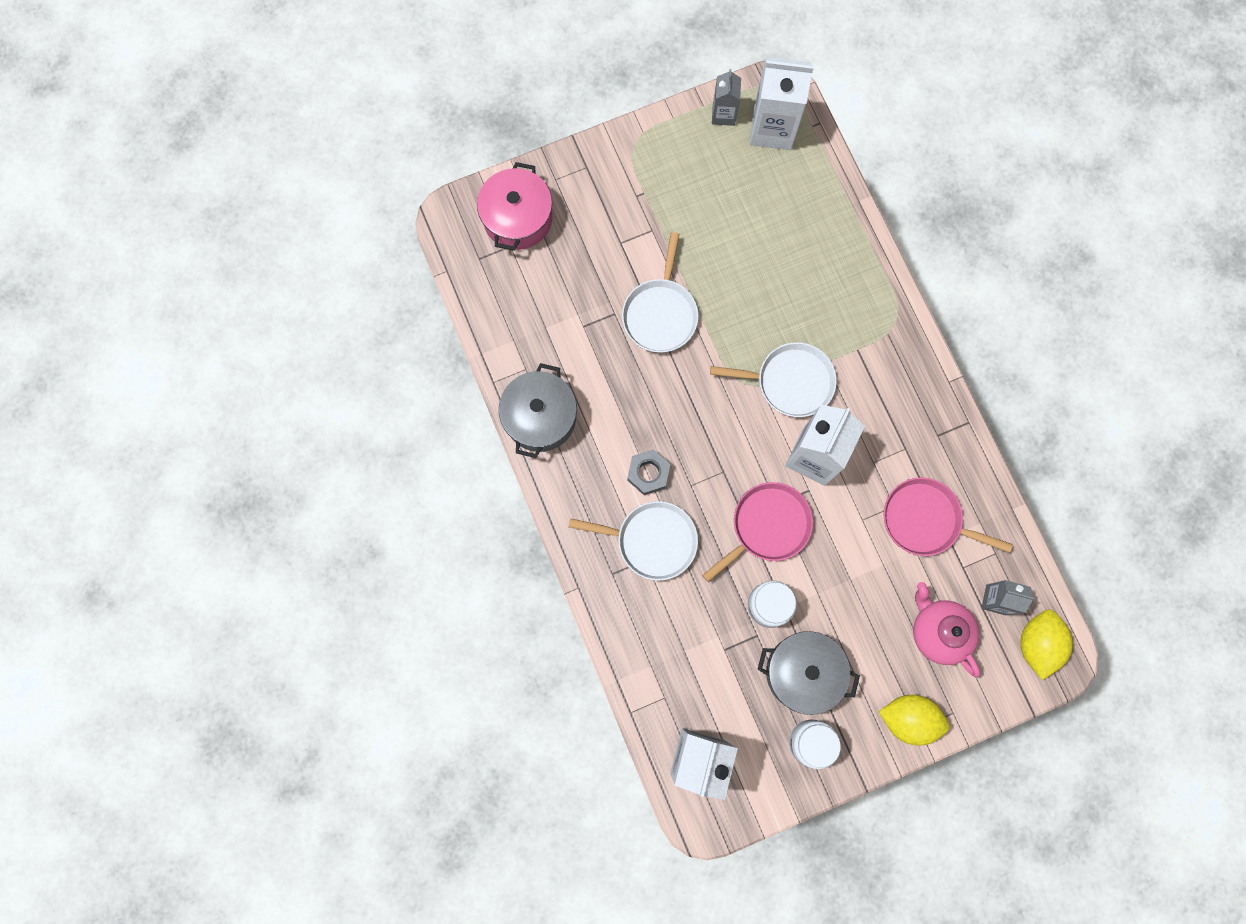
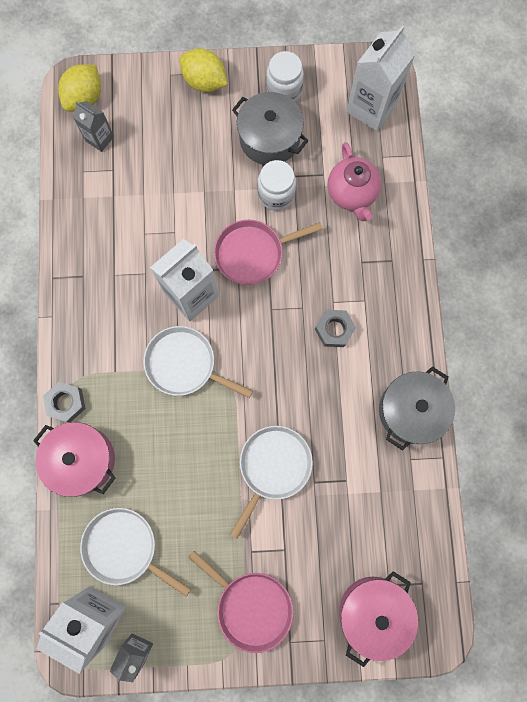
camera: 160 degrees left, 0 degrees up
white pan [568,501,698,581] -> white pan moved to [80,508,191,597]
pink pan [884,477,1013,556] -> pink pan moved to [188,551,293,653]
pink teapot [913,582,981,678] -> pink teapot moved to [328,142,381,221]
none -> pink pot [33,422,115,497]
none -> grey nut [43,382,85,422]

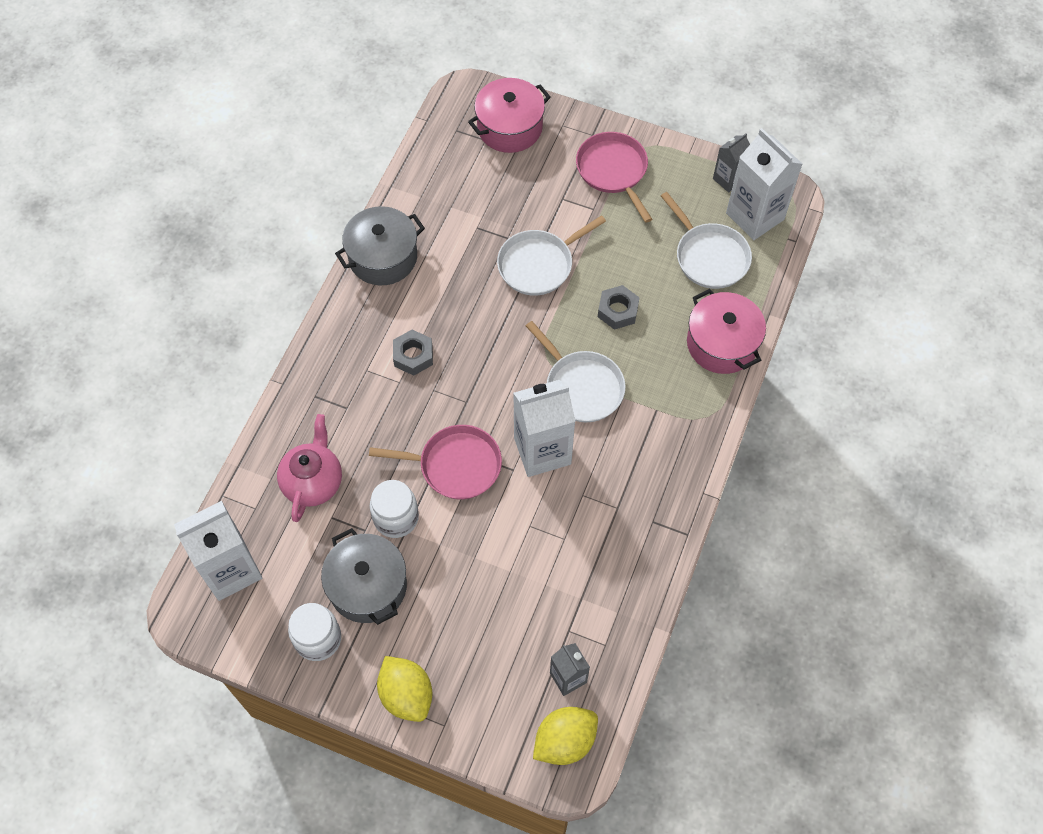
camera: 155 degrees left, 15 degrees down
grey nut [43,382,85,422] -> grey nut moved to [598,285,640,330]

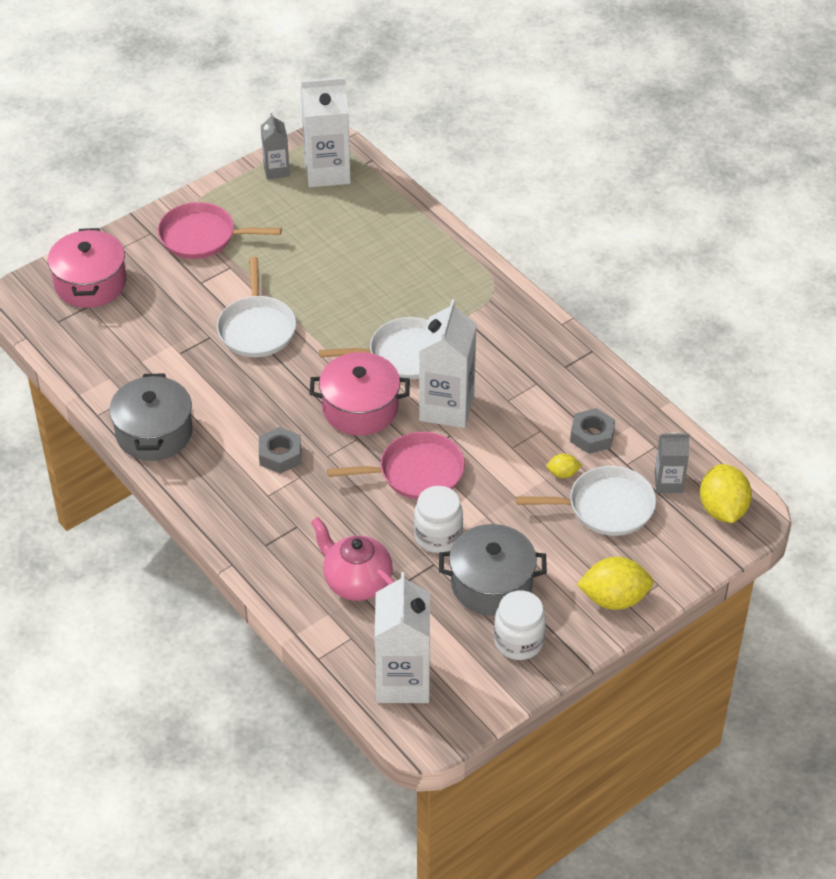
camera: 60 degrees left, 15 degrees down
pink pan [369,425,502,499] -> pink pan turned 45 degrees clockwise [327,432,465,500]
grey nut [598,285,640,330] -> grey nut moved to [570,408,615,454]
white pan [661,192,752,289] -> white pan moved to [516,466,656,536]
pink pot [687,289,766,374] -> pink pot moved to [309,352,410,436]
none -> yellow lemon [547,453,582,478]

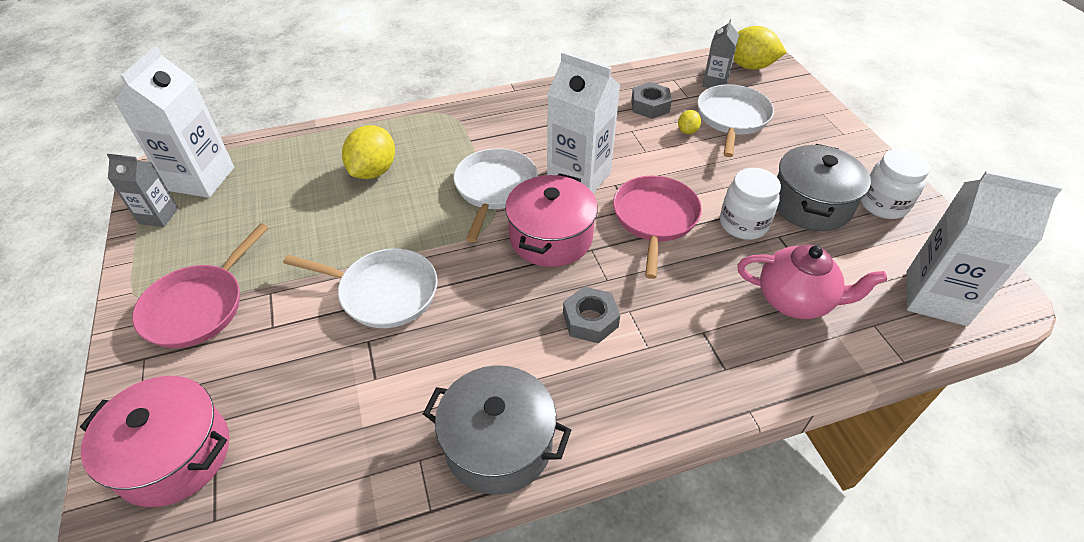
camera: 70 degrees left, 0 degrees up
pink teapot [311,517,395,601] -> pink teapot turned 135 degrees counterclockwise [737,244,887,319]
yellow lemon [577,557,653,610] -> yellow lemon moved to [342,125,395,179]

